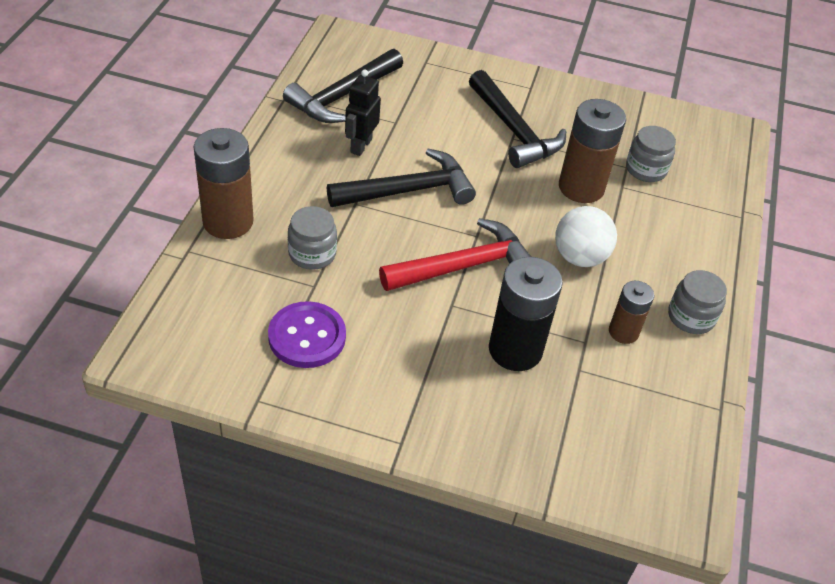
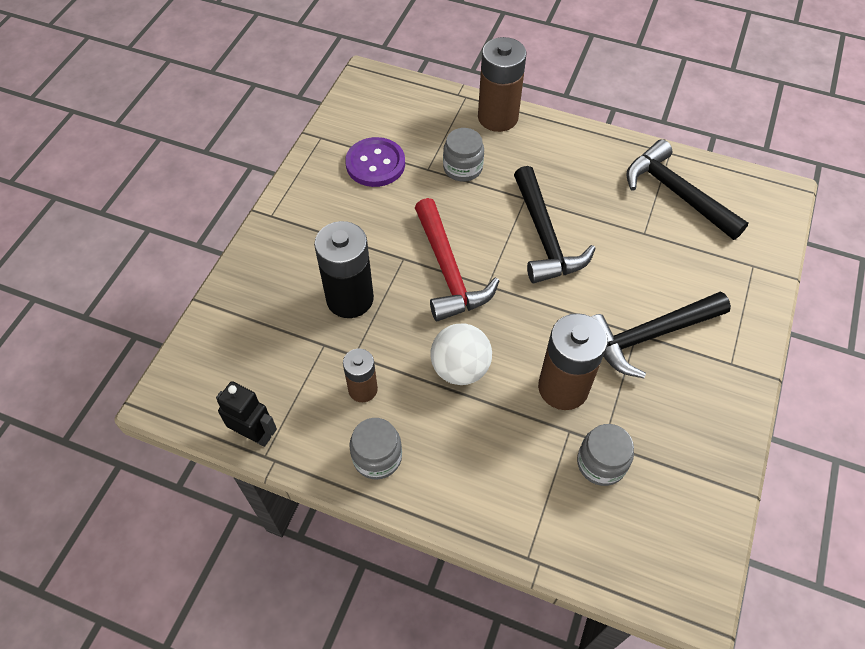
camera: 100 degrees right, 10 degrees up
black robot [345,69,381,156] -> black robot moved to [216,381,277,447]

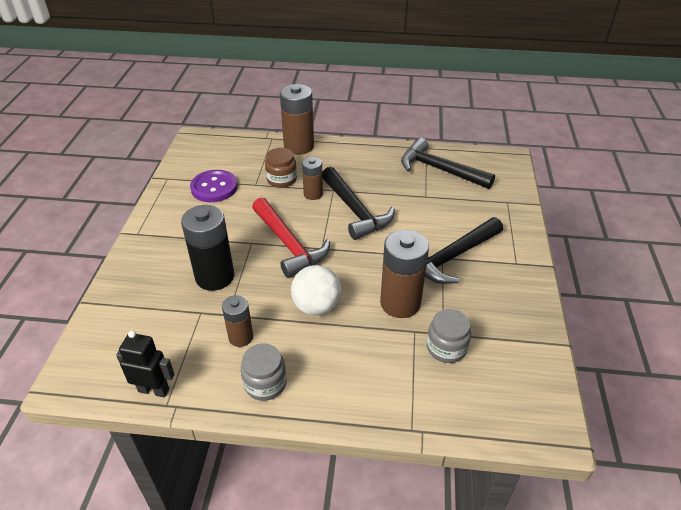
camera: 15 degrees left, 15 degrees down
grey jar [443,128,484,182] -> brown jar [265,148,297,188]
none -> brown battery [302,157,323,200]

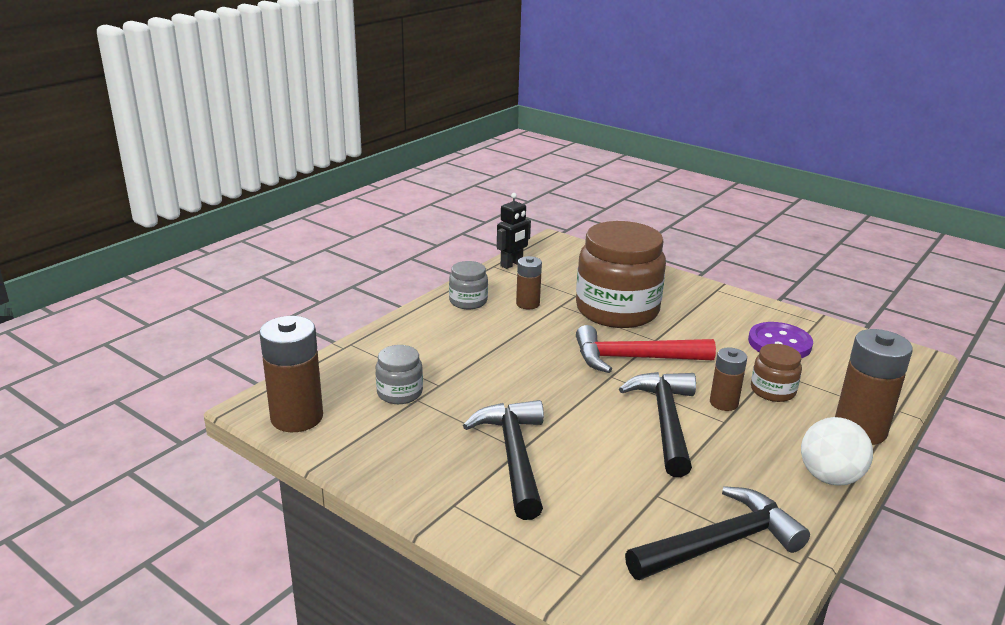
camera: 120 degrees right, 15 degrees down
black battery [181,205,234,291] -> brown jar [576,221,666,328]
white ball [291,265,341,315] -> white ball moved to [801,417,873,486]
black hammer [322,167,395,240] -> black hammer turned 90 degrees clockwise [619,372,696,477]
brown battery [380,230,429,318] -> brown battery moved to [259,316,323,432]

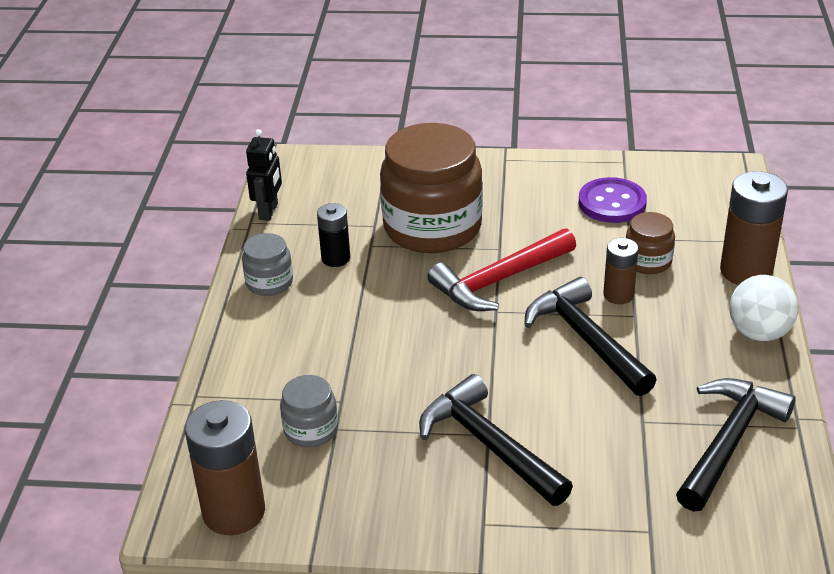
camera: 30 degrees left, 10 degrees up
brown battery [516,256,542,309] -> black battery [317,203,350,267]

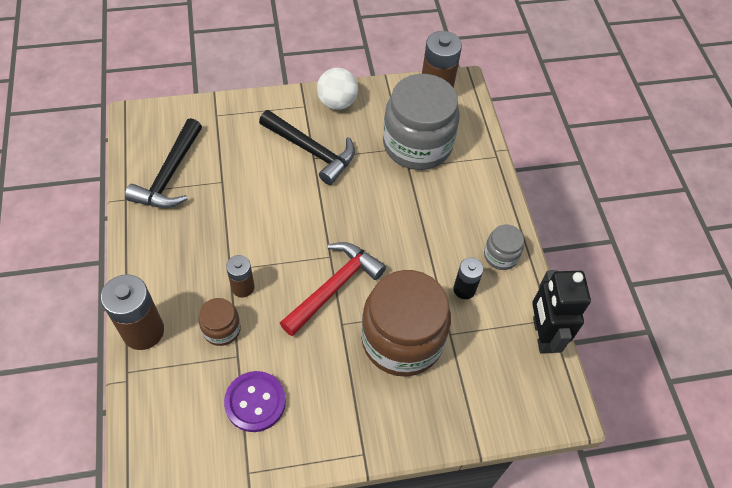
camera: 160 degrees right, 20 degrees up
black robot [246,129,282,221] -> black robot [532,270,591,354], size x1.55
grey jar [280,375,338,447] -> grey jar [383,74,460,170], size x2.17
black hammer [524,277,656,396] -> none
white ball [729,275,798,341] -> white ball moved to [317,68,358,110]

